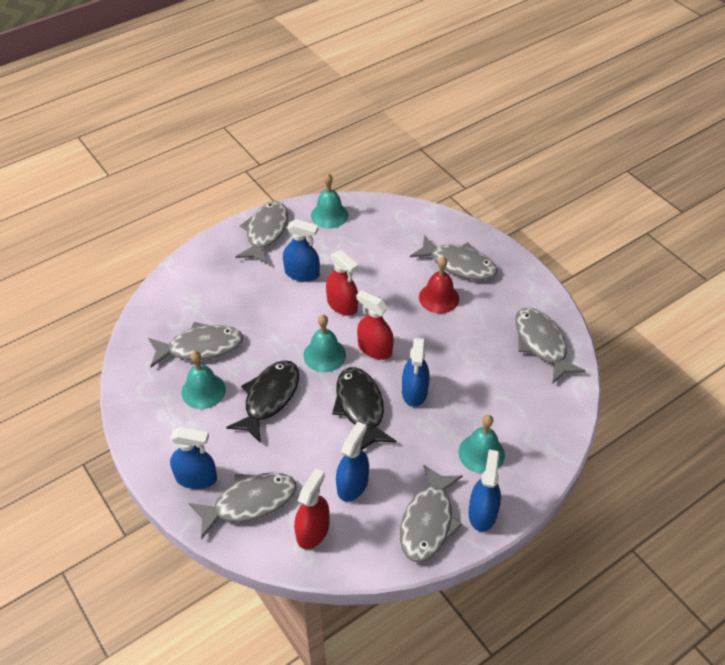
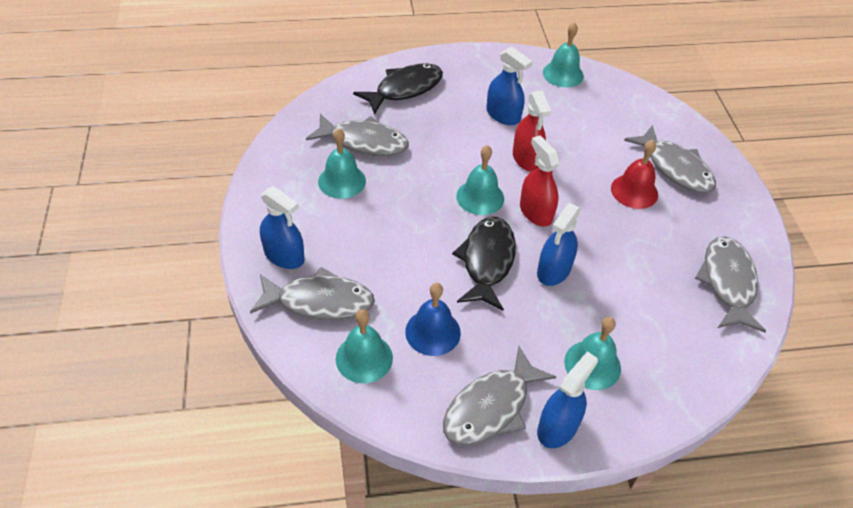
camera: 25 degrees right, 0 degrees up
black fish [226,360,299,443] -> black fish moved to [353,63,443,115]
grey fish [236,201,288,264] -> none
red spray bottle [294,468,330,549] -> turquoise bell [336,309,393,383]
blue spray bottle [336,421,369,502] -> blue bell [405,283,461,356]

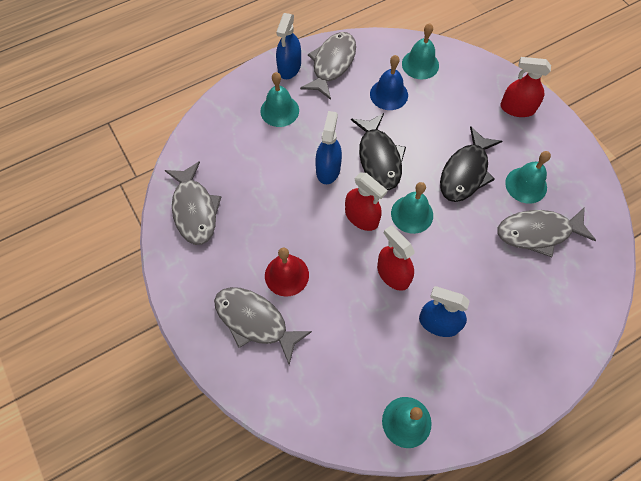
camera: 160 degrees right, 15 degrees up
grey fish [250,267,375,321] -> none
blue spray bottle [260,186,305,269] -> red spray bottle [500,57,551,117]
black fish [353,63,443,115] -> black fish moved to [440,126,502,202]

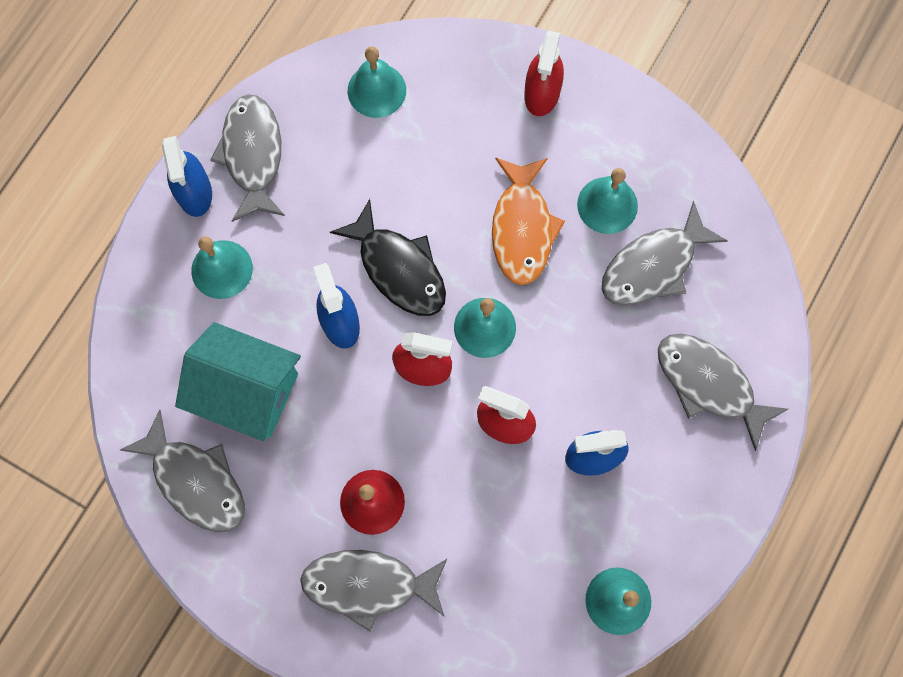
camera: 30 degrees left, 10 degrees up
blue bell [370,55,408,110] -> none
black fish [440,126,502,202] -> orange fish [492,158,565,285]
red spray bottle [500,57,551,117] -> red spray bottle turned 60 degrees counterclockwise [524,31,564,116]
none -> turquoise house [175,322,301,441]
none -> grey fish [658,334,788,451]

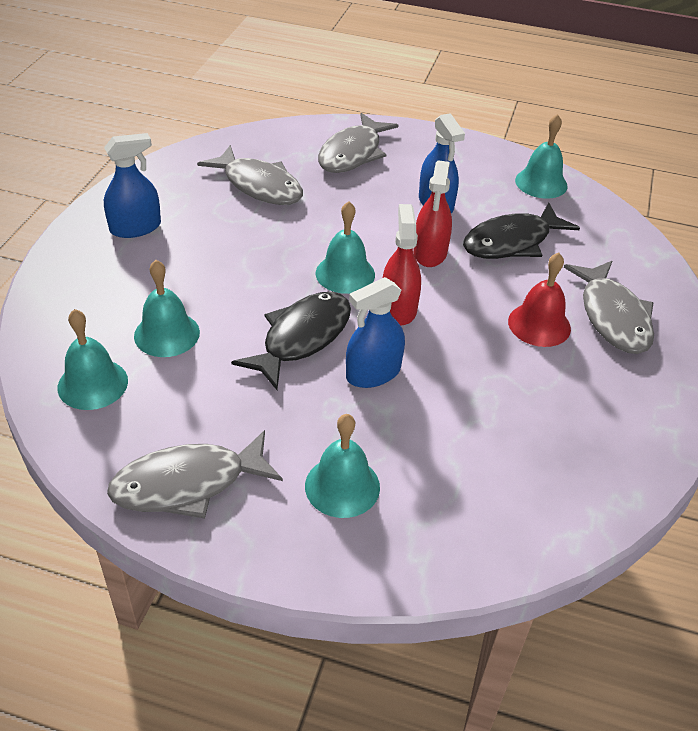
camera: 105 degrees left, 30 degrees down
grey fish [120,410,245,533] -> none
blue spray bottle [162,136,212,217] -> blue spray bottle moved to [104,133,161,238]
turquoise house [175,322,301,441] -> none
orange fish [492,158,565,285] -> none
red spray bottle [524,31,564,116] -> none
turquoise bell [577,168,638,234] -> turquoise bell moved to [134,260,200,357]
none -> black fish [463,202,580,259]

